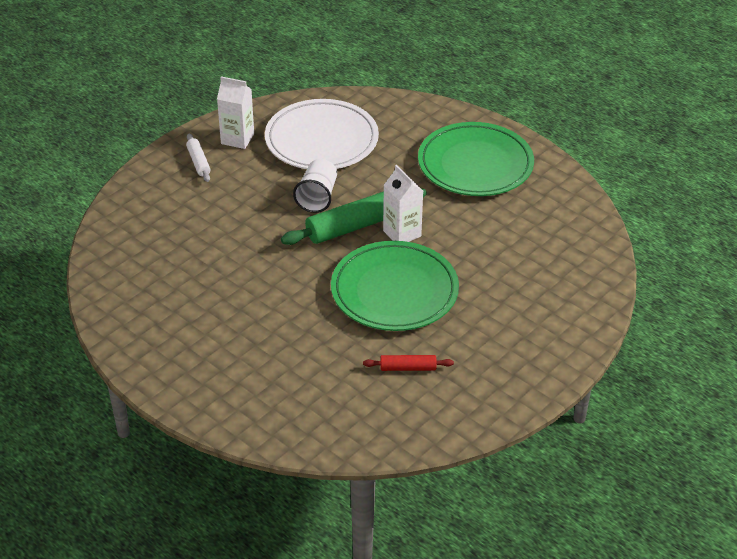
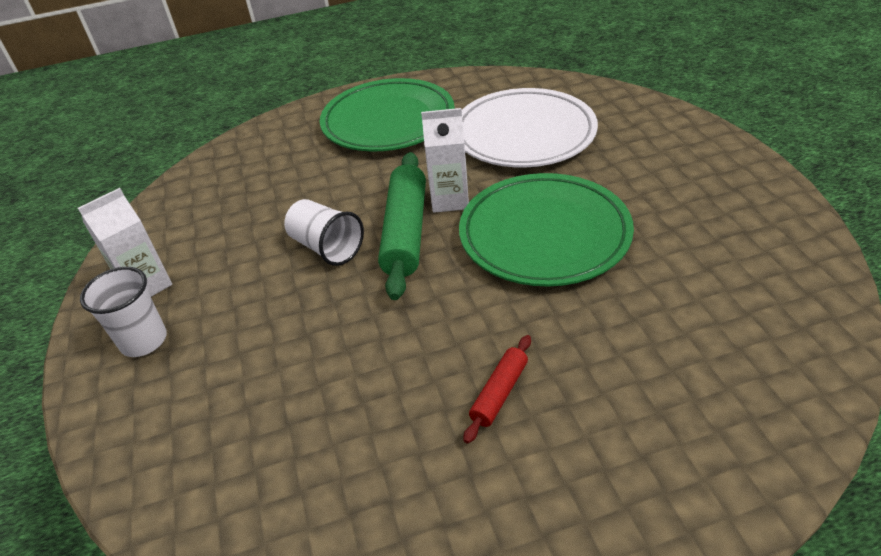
camera: 55 degrees left, 0 degrees up
white rolling pin [186,133,211,182] -> white cup [80,267,167,357]
white plate [265,99,379,169] -> white plate moved to [462,88,598,167]
red rolling pin [363,355,454,371] -> red rolling pin moved to [464,335,531,444]

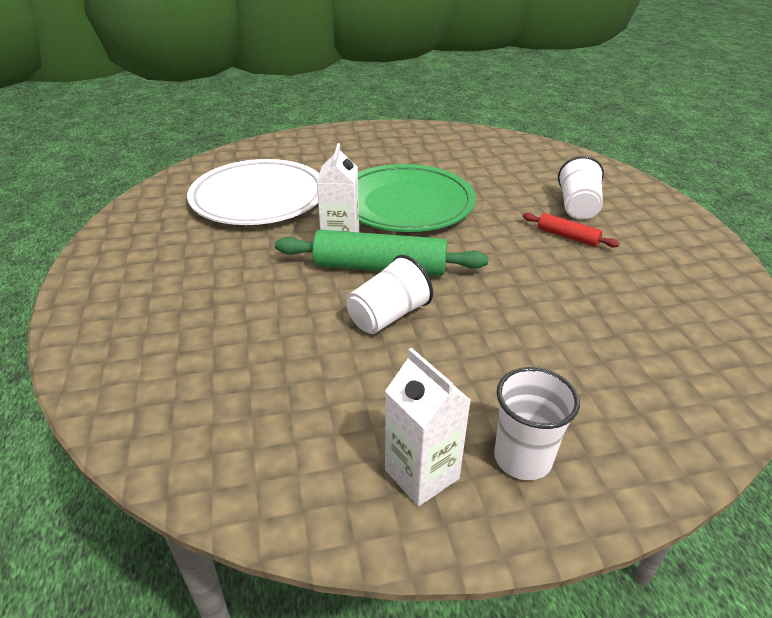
camera: 90 degrees left, 5 degrees down
green plate [320,78,455,152] -> none
none -> white cup [558,156,604,220]

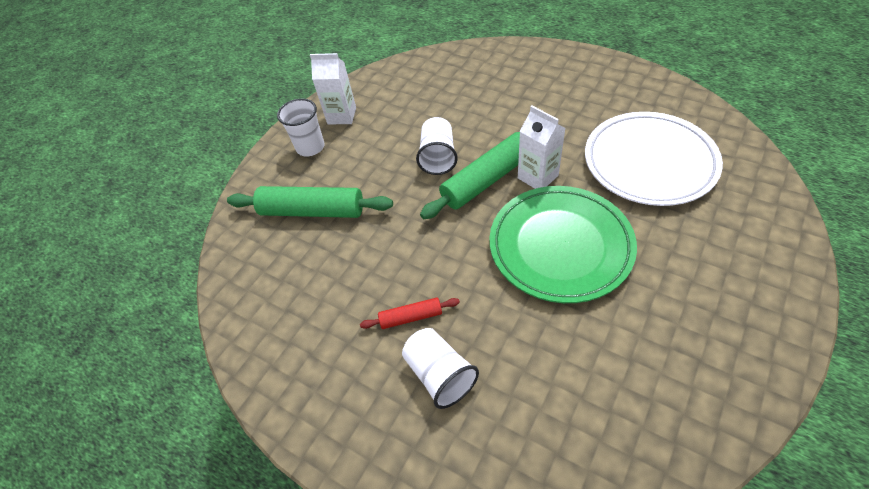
camera: 140 degrees right, 15 degrees up
none -> green rolling pin [227,186,393,218]

